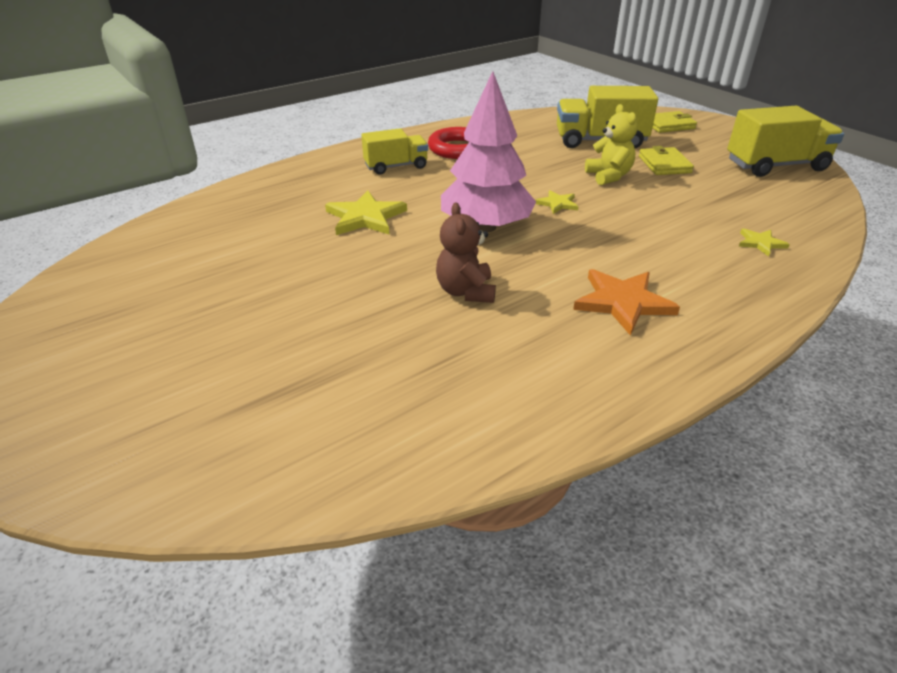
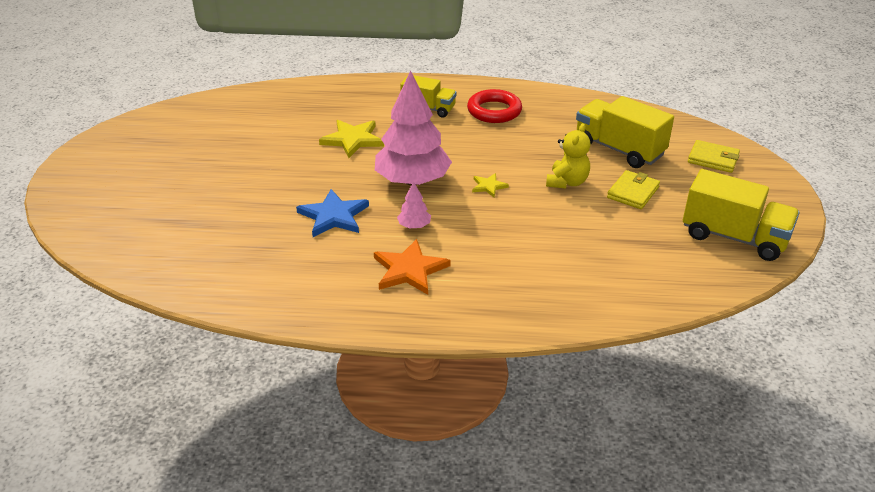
camera: 40 degrees right, 0 degrees up
brown teddy bear [436,203,496,303] -> blue star [296,189,369,237]
yellow star [739,228,790,257] -> none
none -> pink tree [397,181,431,228]

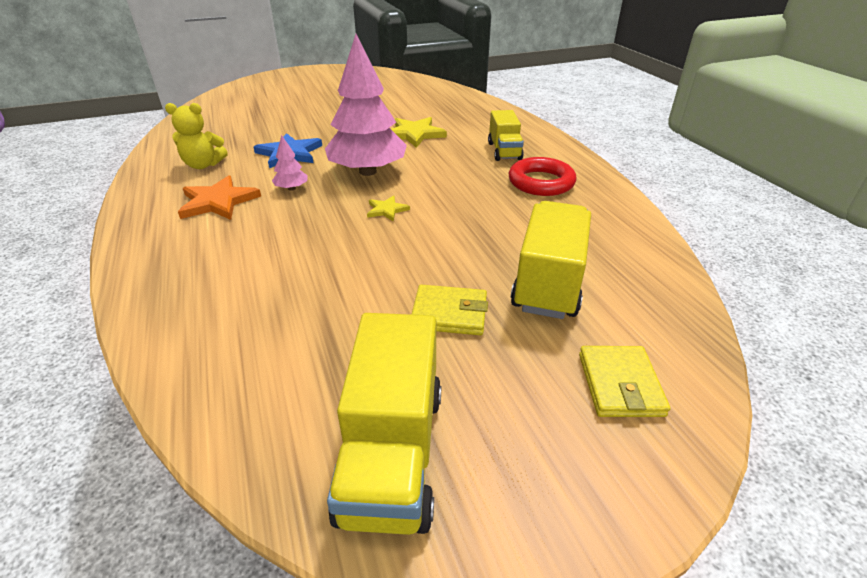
camera: 65 degrees right, 0 degrees up
yellow teddy bear [546,123,590,189] -> yellow teddy bear moved to [165,103,228,169]

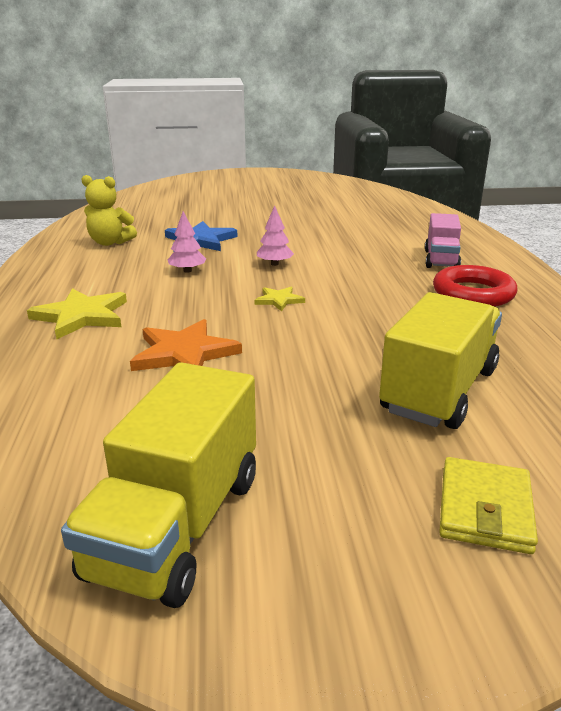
camera: 15 degrees right, 10 degrees down
orange star [178,175,261,220] -> orange star moved to [130,319,242,371]
pink tree [325,34,407,176] -> pink tree [257,205,294,266], size x0.41
yellow star [391,117,447,148] -> yellow star moved to [27,288,127,339]
yellow wallet [411,285,488,335] -> none
yellow truck [488,110,524,161] -> pink truck [425,213,461,268]

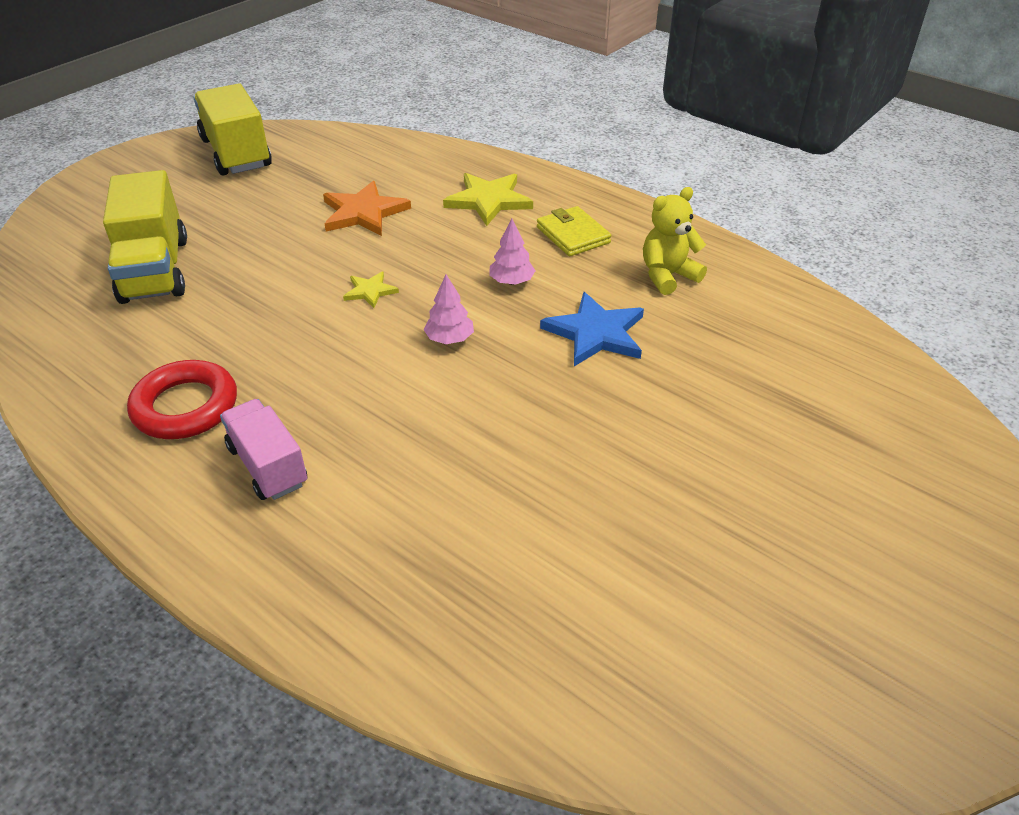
camera: 135 degrees right, 15 degrees up
yellow wallet [439,457,538,554] -> yellow wallet moved to [537,206,611,256]

